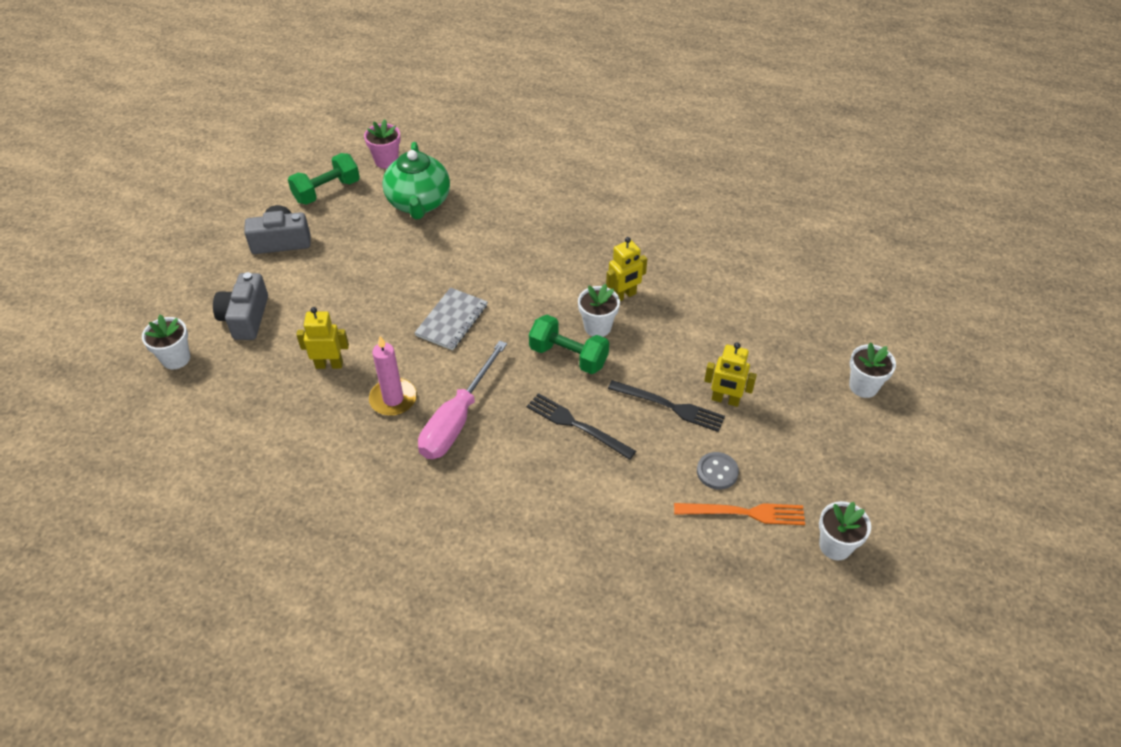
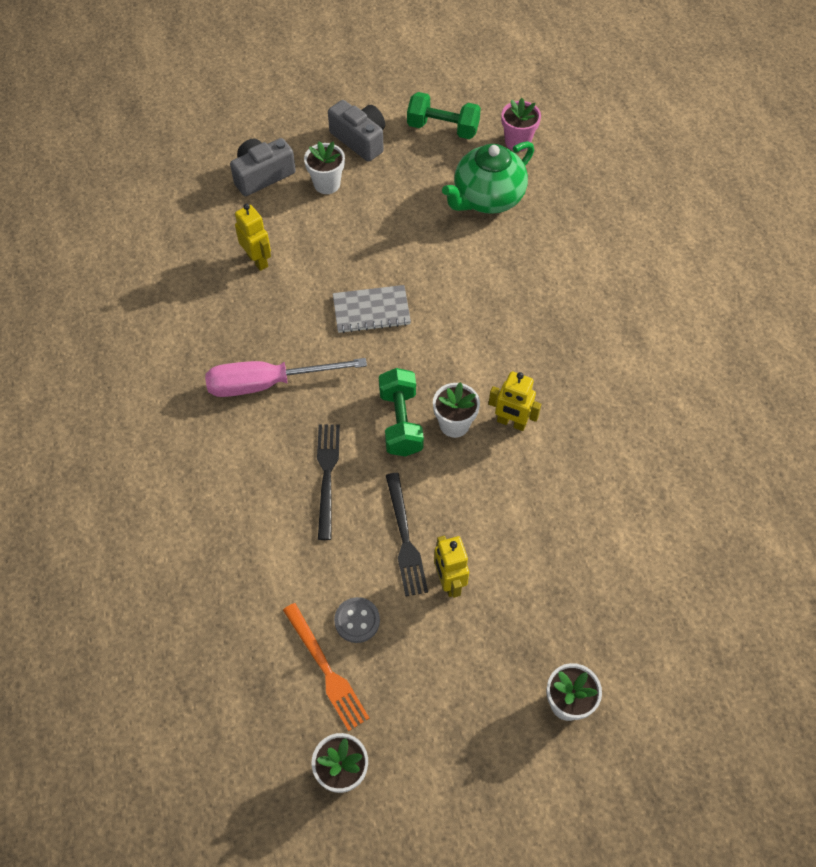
camera: 55 degrees right, 10 degrees up
white flower pot [142,315,190,370] -> white flower pot moved to [304,141,345,194]
pink candle [369,336,417,416] -> none

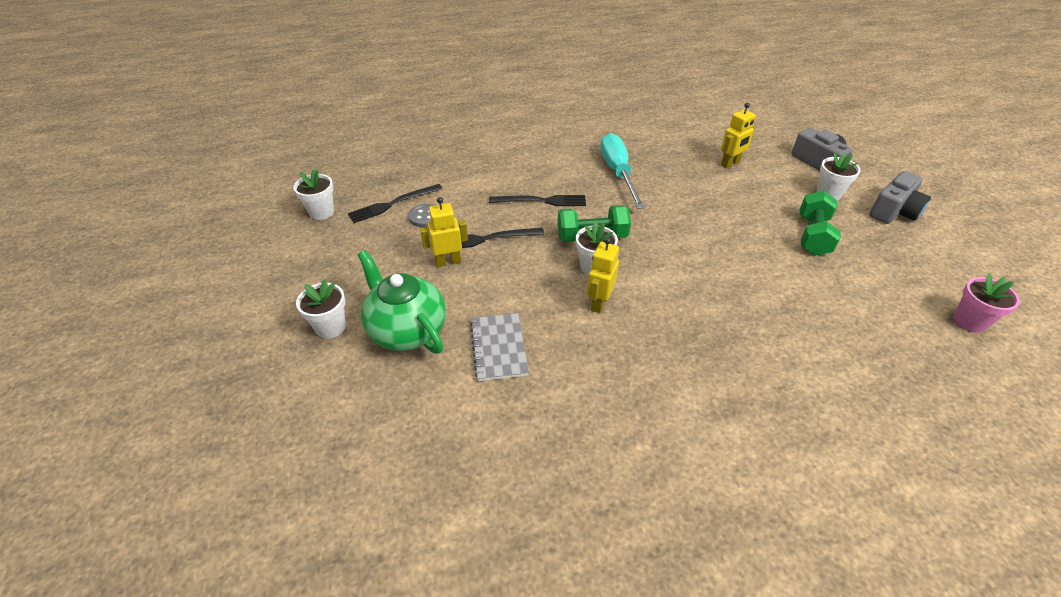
camera: 90 degrees right, 15 degrees down
pink screwdriver [205,358,367,397] -> turquoise screwdriver [600,133,645,209]
orange fork [283,603,369,731] -> black fork [348,184,443,223]
grey notebook [333,285,411,333] -> grey notebook moved to [470,313,529,381]
green dumbbell [407,92,481,139] -> green dumbbell moved to [800,191,841,256]
green teapot [442,141,534,214] -> green teapot moved to [357,250,446,354]

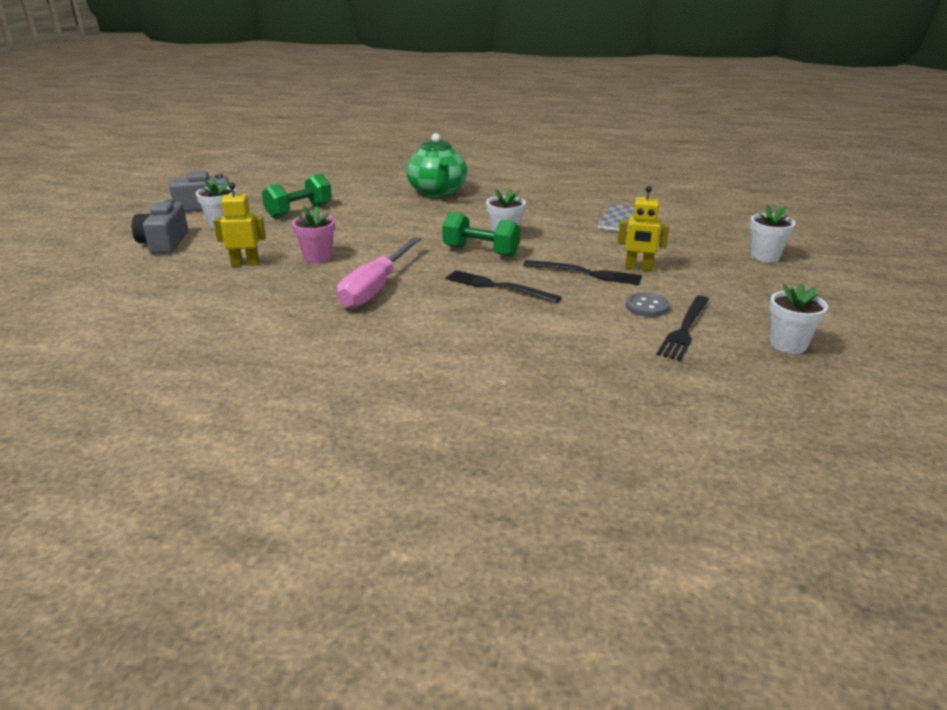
camera: 150 degrees left, 15 degrees down
black fork [348,184,443,223] -> black fork turned 120 degrees clockwise [656,296,709,361]
green teapot [357,250,446,354] -> green teapot moved to [406,133,467,198]
yellow robot [587,237,619,313] -> none
turquoise screwdriver [600,133,645,209] -> pink screwdriver [337,237,422,309]
pink flower pot [953,274,1020,333] -> pink flower pot moved to [292,206,335,263]

